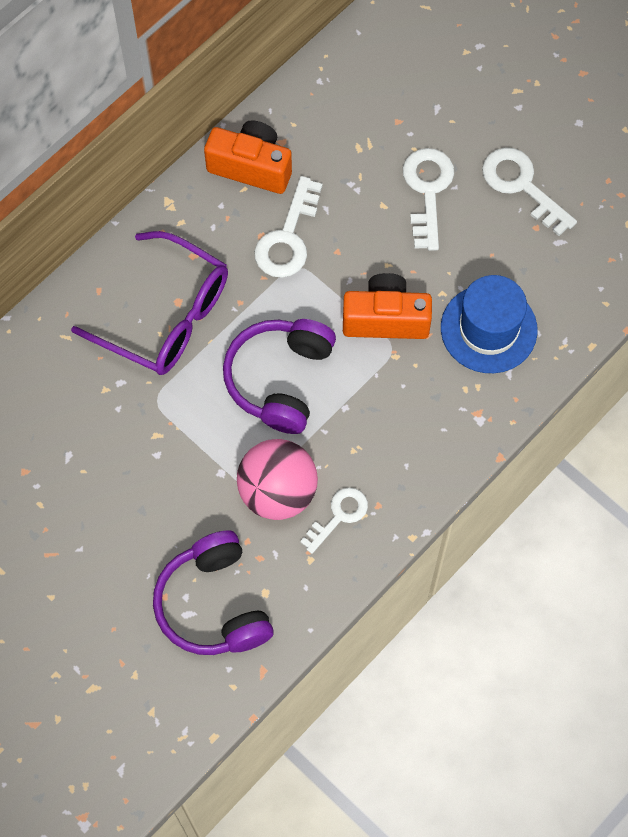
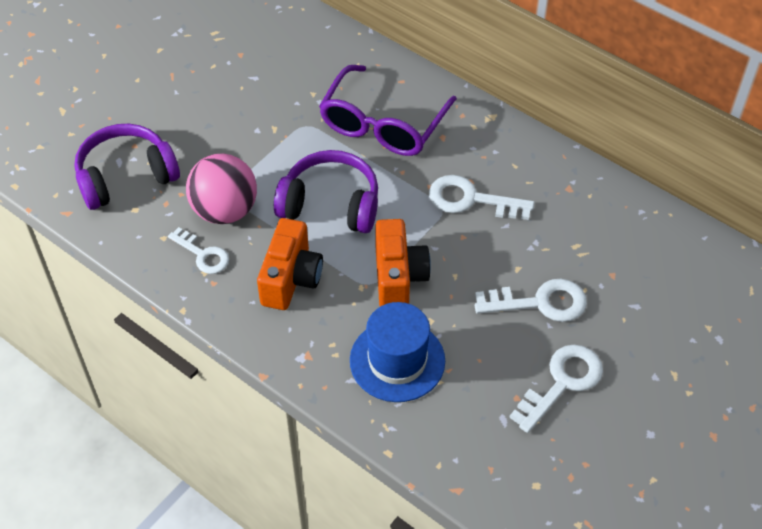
camera: 85 degrees right, 15 degrees down
orange camera [204,120,292,194] -> orange camera moved to [257,218,323,310]

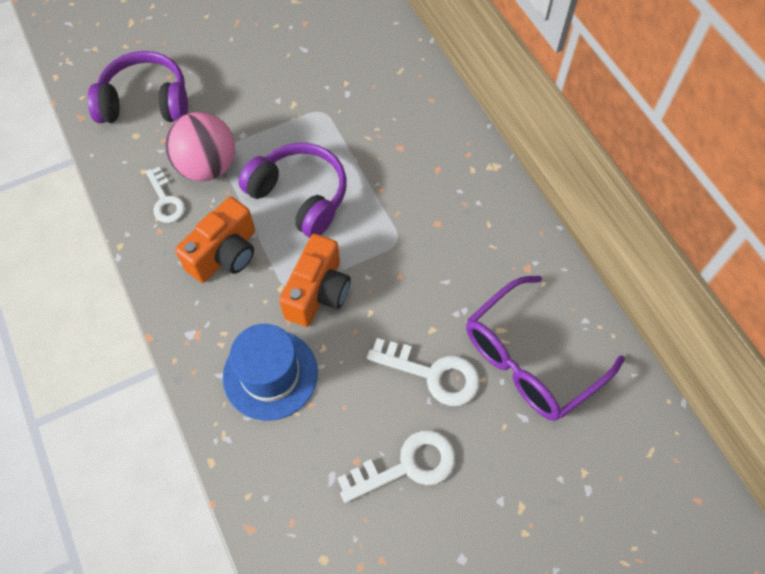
camera: 25 degrees right, 10 degrees up
purple glasses [319,65,457,156] -> purple glasses moved to [466,276,625,421]
white key [429,175,534,220] -> none

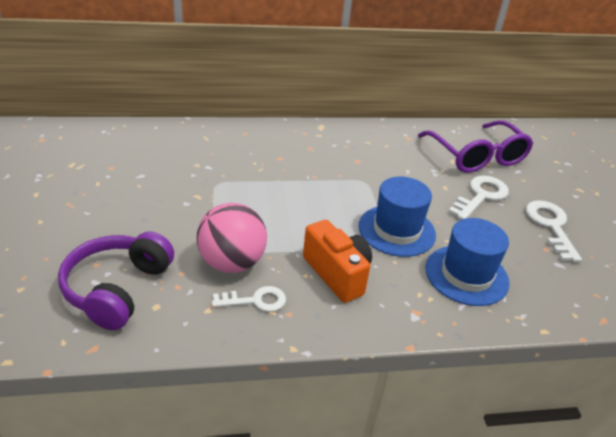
camera: 75 degrees left, 25 degrees down
purple headphones [238,143,347,238] -> none
orange camera [279,234,351,327] -> blue hat [359,177,436,257]

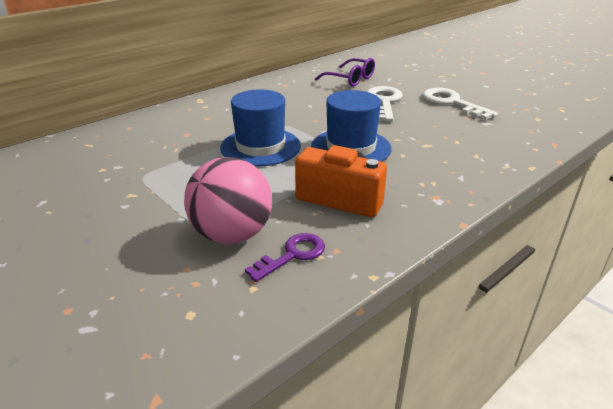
camera: 30 degrees left, 5 degrees down
purple headphones [58,231,174,330] -> none
white key [212,286,286,312] -> purple key [245,233,325,282]
purple glasses [418,120,533,173] -> purple glasses [315,58,375,87], size x0.61
blue hat [425,218,510,306] -> blue hat moved to [220,89,301,167]

